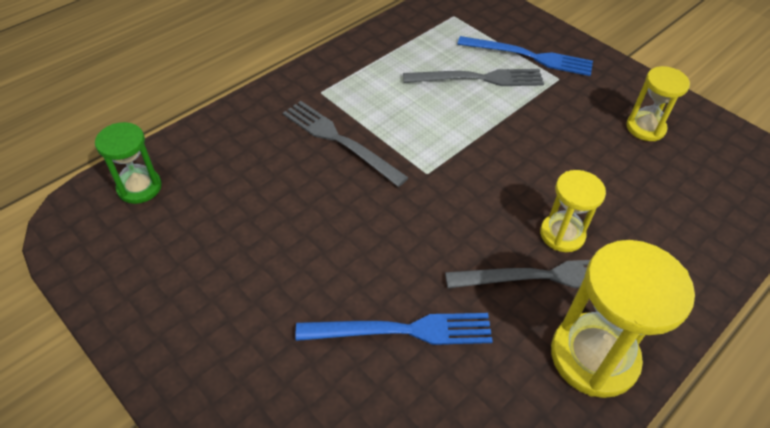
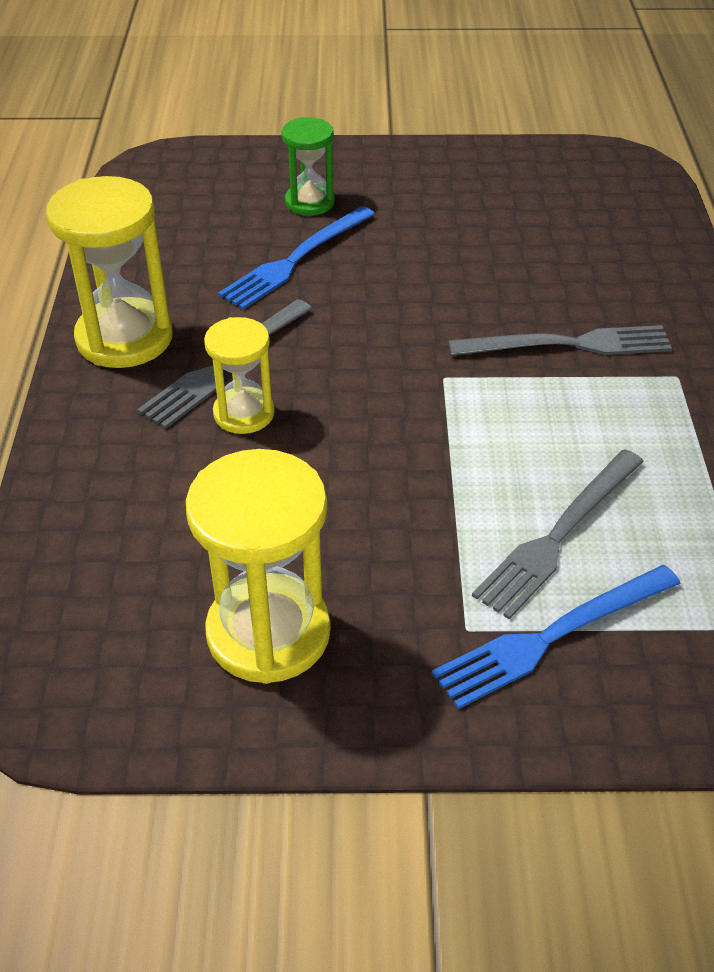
camera: 135 degrees right, 5 degrees down
green hourglass [95,122,162,204] -> green hourglass moved to [281,117,335,216]
yellow hourglass [626,66,690,141] -> yellow hourglass [186,449,331,684], size x1.69

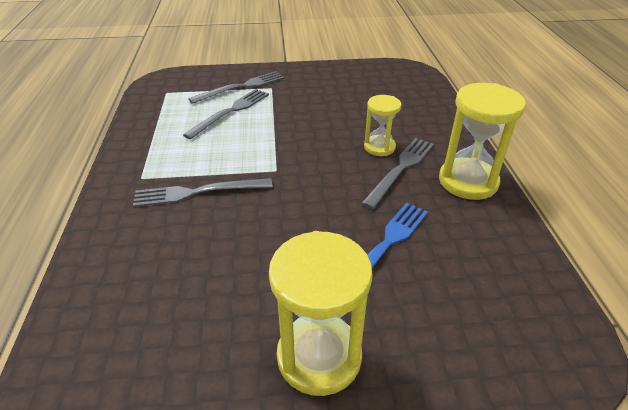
camera: 175 degrees right, 5 degrees down
yellow hourglass [186,449,331,684] -> yellow hourglass moved to [269,231,373,396]
green hourglass [281,117,335,216] -> none
blue fork [432,565,681,709] -> grey fork [188,71,284,104]

